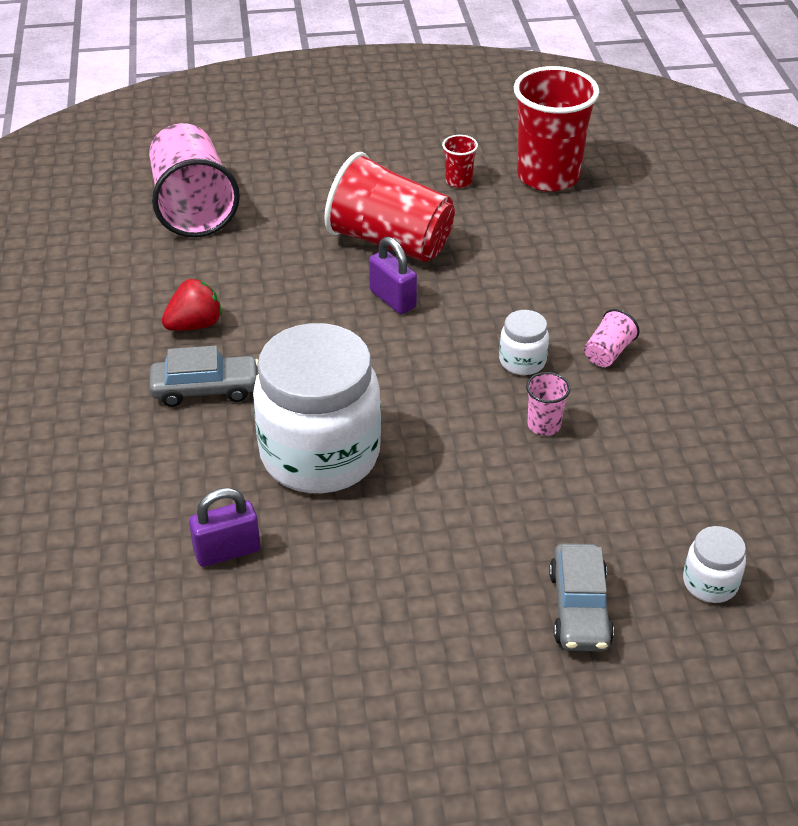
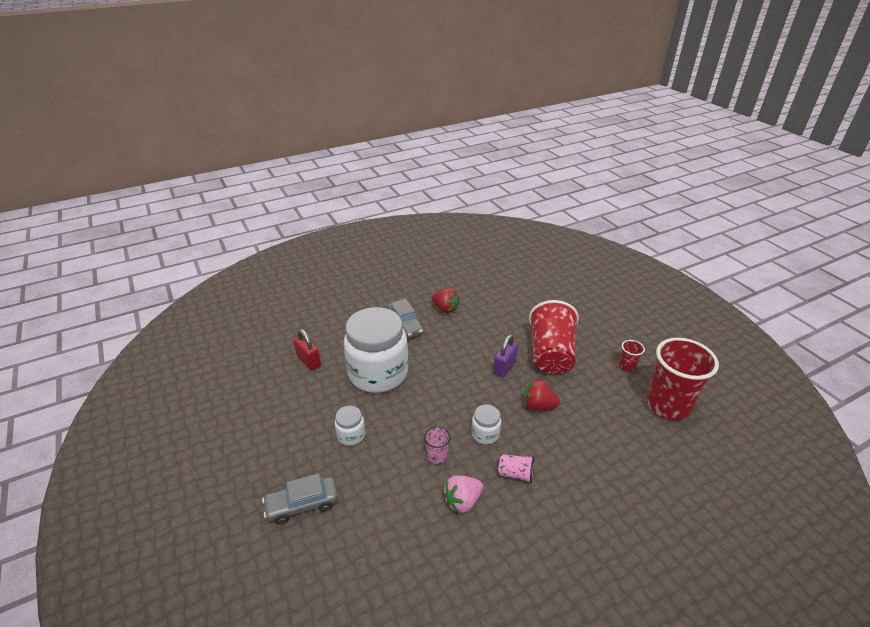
camera: 70 degrees right, 5 degrees down
pink cup [149,123,240,237] -> none
purple padlock [189,488,260,567] -> red padlock [294,329,321,371]
white jar [683,526,746,603] -> white jar moved to [335,406,365,446]
none -> pink strawberry [443,475,483,513]
none -> red strawberry [524,380,560,410]

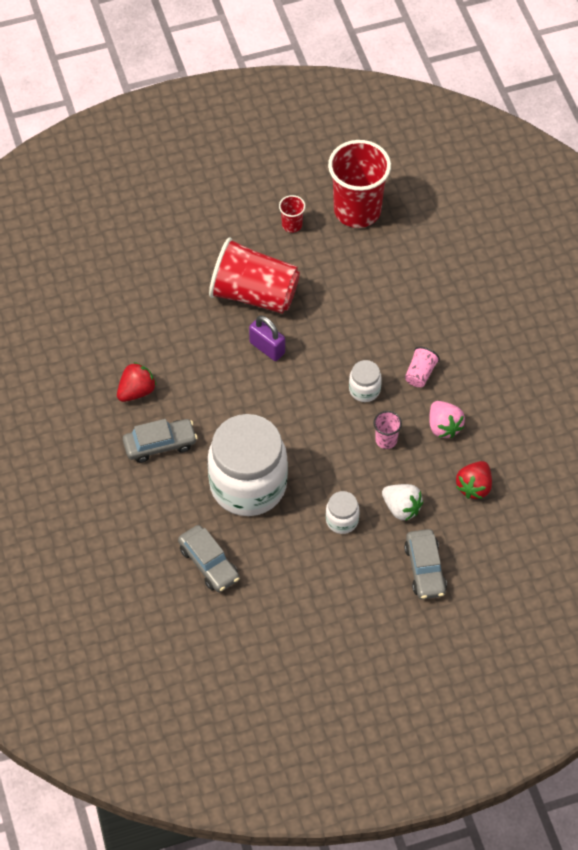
camera: 80 degrees left, 20 degrees up
red padlock [294,329,321,371] -> grey car [178,525,239,592]
red strawberry [524,380,560,410] -> red strawberry moved to [456,461,492,499]
none -> white strawberry [382,484,423,521]

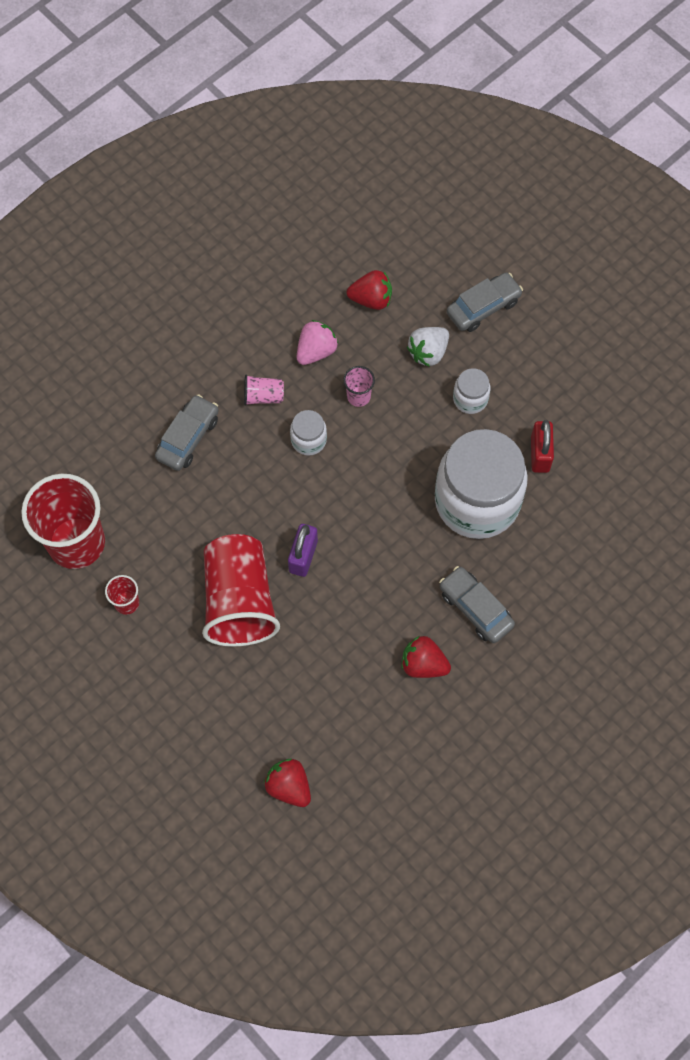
camera: 115 degrees left, 10 degrees up
grey car [178,525,239,592] -> grey car moved to [155,394,219,471]
white strawberry [382,484,423,521] -> white strawberry turned 150 degrees counterclockwise [407,327,449,367]
none -> red strawberry [264,759,311,807]
none -> red padlock [531,420,554,473]

